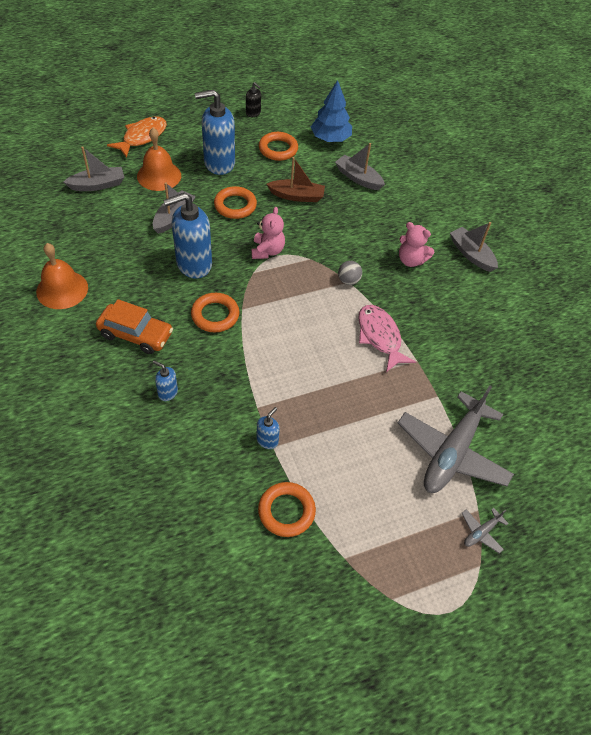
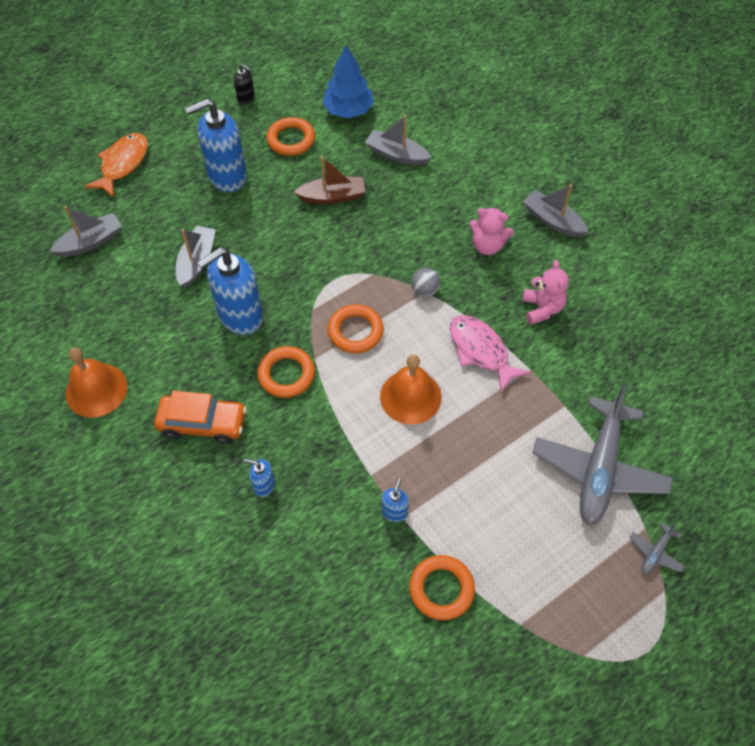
camera: 10 degrees left, 5 degrees up
orange bell [137,128,181,191] -> orange bell moved to [380,354,442,425]
orange ring [214,186,257,219] -> orange ring moved to [328,304,384,353]
pink teddy bear [251,207,285,259] -> pink teddy bear moved to [523,260,569,325]

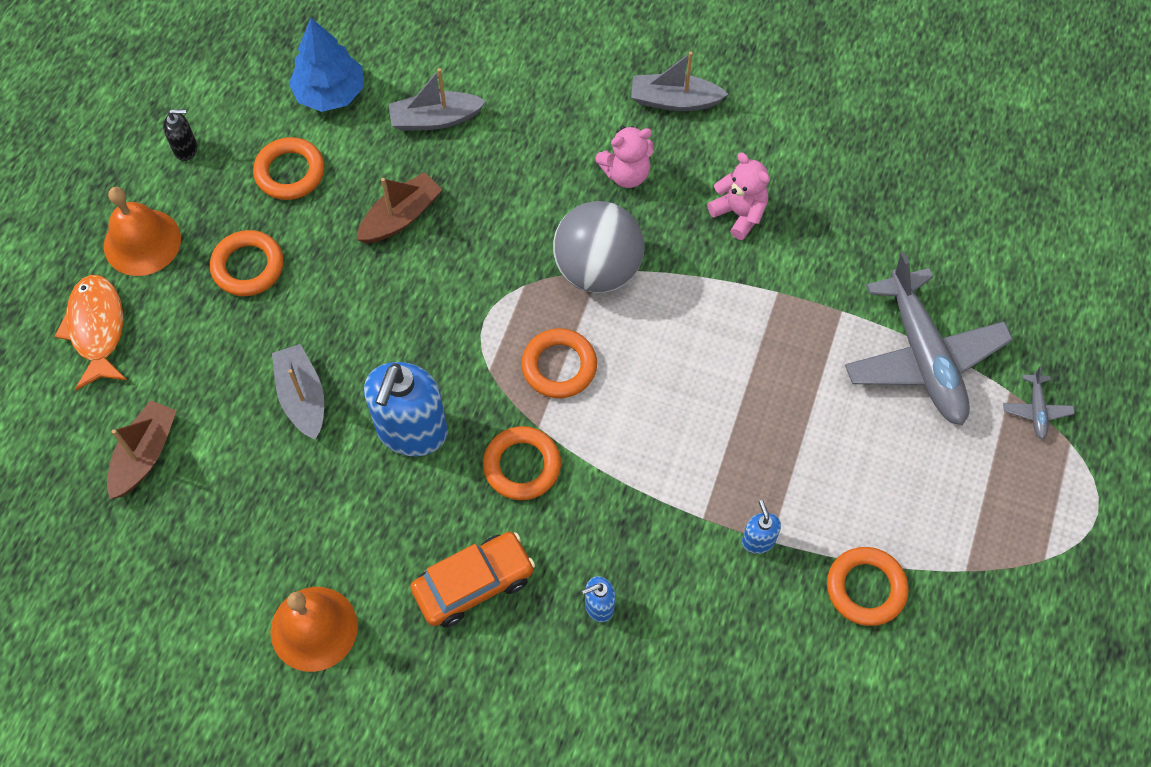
camera: 35 degrees left, 5 degrees up
grey boat [50,206,122,257] -> brown boat [107,400,177,499]
blue soap dispenser [185,99,247,192] -> orange ring [210,230,284,296]
orange bell [380,354,442,425] -> orange bell moved to [104,187,181,276]
grey ball [411,268,440,297] -> grey ball [553,201,644,293], size x2.33
pink fish [450,315,530,393] -> none

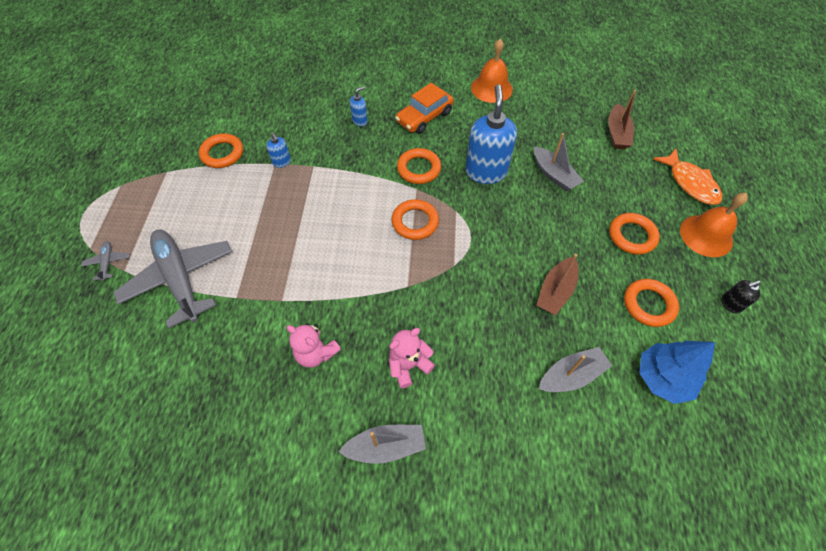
camera: 165 degrees right, 5 degrees down
grey ball [553,201,644,293] -> none

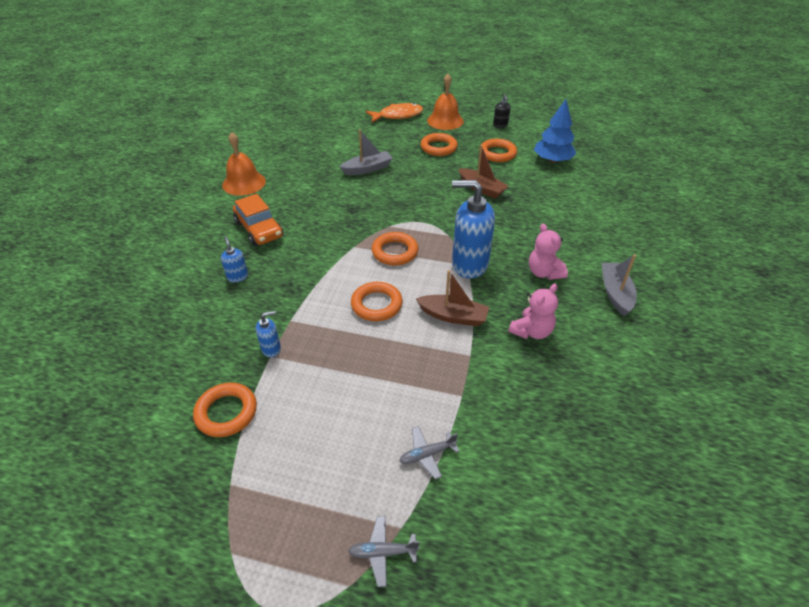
camera: 80 degrees left, 15 degrees down
grey plane [113,230,233,328] -> grey plane [399,426,460,480], size x0.40
orange ring [397,148,441,184] -> orange ring moved to [351,282,403,321]
blue soap dispenser [465,84,517,184] -> blue soap dispenser moved to [452,180,495,278]
grey boat [539,347,612,392] -> none
brown boat [608,90,637,149] -> brown boat moved to [416,270,489,326]

